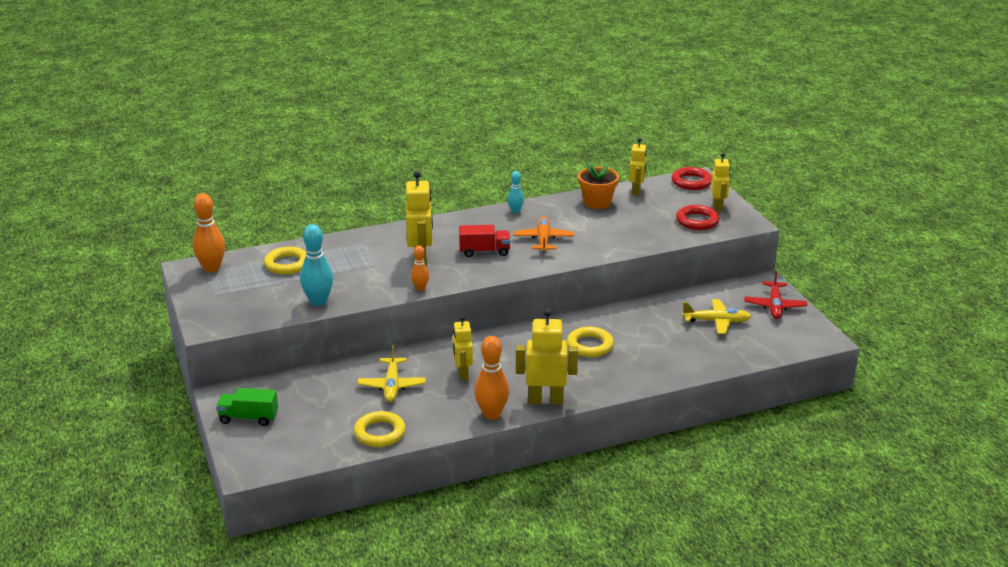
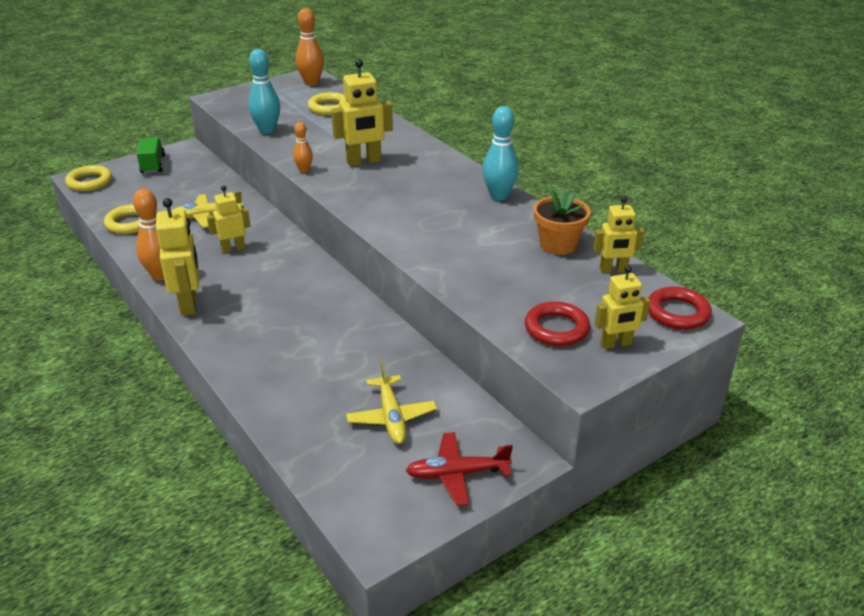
camera: 75 degrees right, 5 degrees up
red truck [459,225,511,257] -> none
turquoise bowling pin [507,171,524,213] -> turquoise bowling pin [483,106,519,200], size x1.74
orange plane [513,216,574,252] -> none
yellow ring [567,327,614,357] -> yellow ring moved to [65,165,112,191]

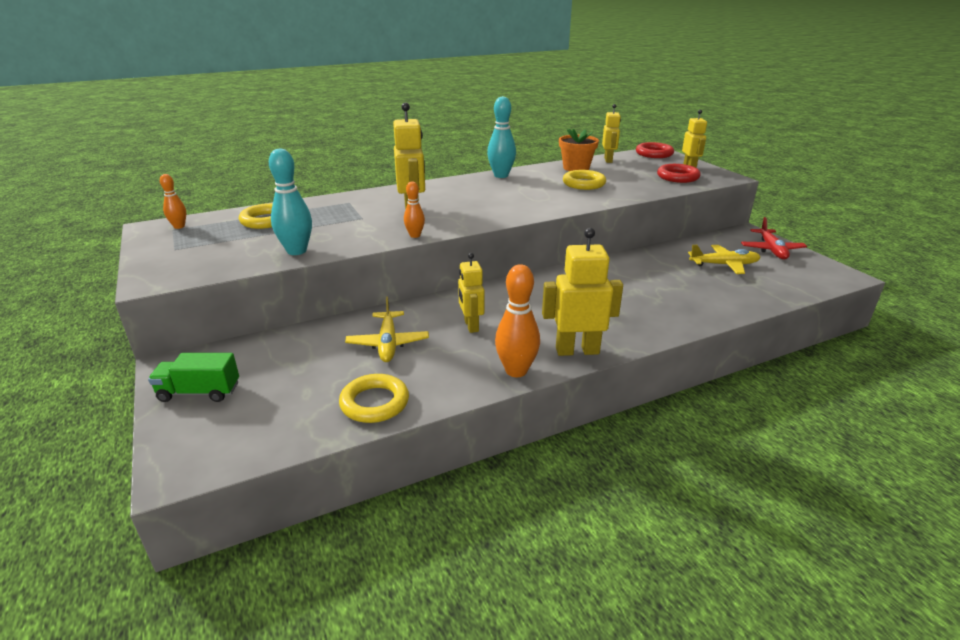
camera: 80 degrees left, 5 degrees down
yellow ring [65,165,112,191] -> yellow ring moved to [563,170,606,190]
orange bowling pin [296,8,324,86] -> orange bowling pin [160,174,186,229], size x0.57

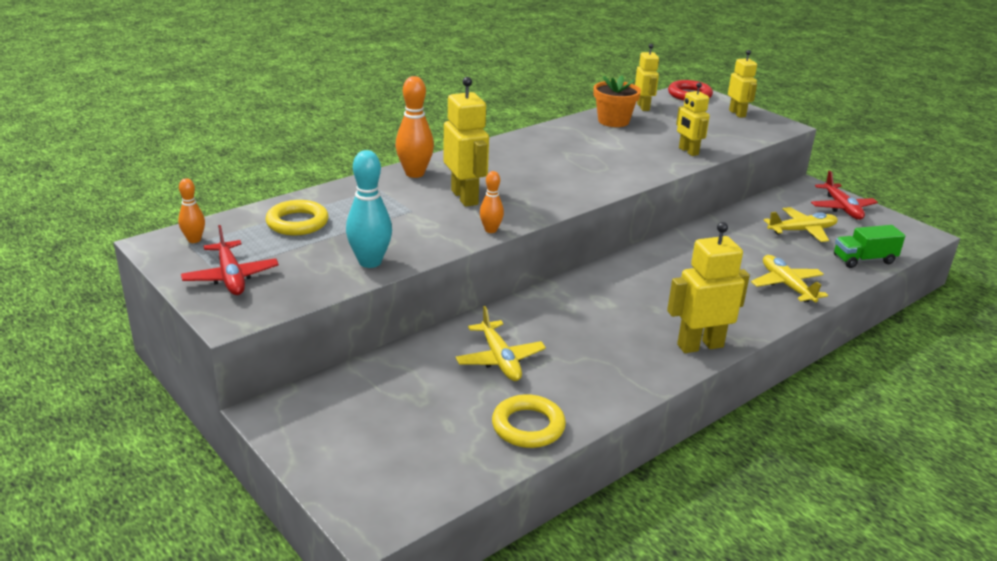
camera: 15 degrees left, 0 degrees up
green truck [148,353,239,402] -> green truck moved to [834,225,905,268]
yellow robot [458,253,485,333] -> yellow robot moved to [676,82,710,156]
turquoise bowling pin [487,96,516,178] -> none
orange bowling pin [495,264,540,377] -> orange bowling pin moved to [395,76,434,178]
yellow ring [563,170,606,190] -> none
red ring [657,164,701,183] -> none
none -> red plane [181,225,279,295]
none -> yellow plane [751,255,828,303]

